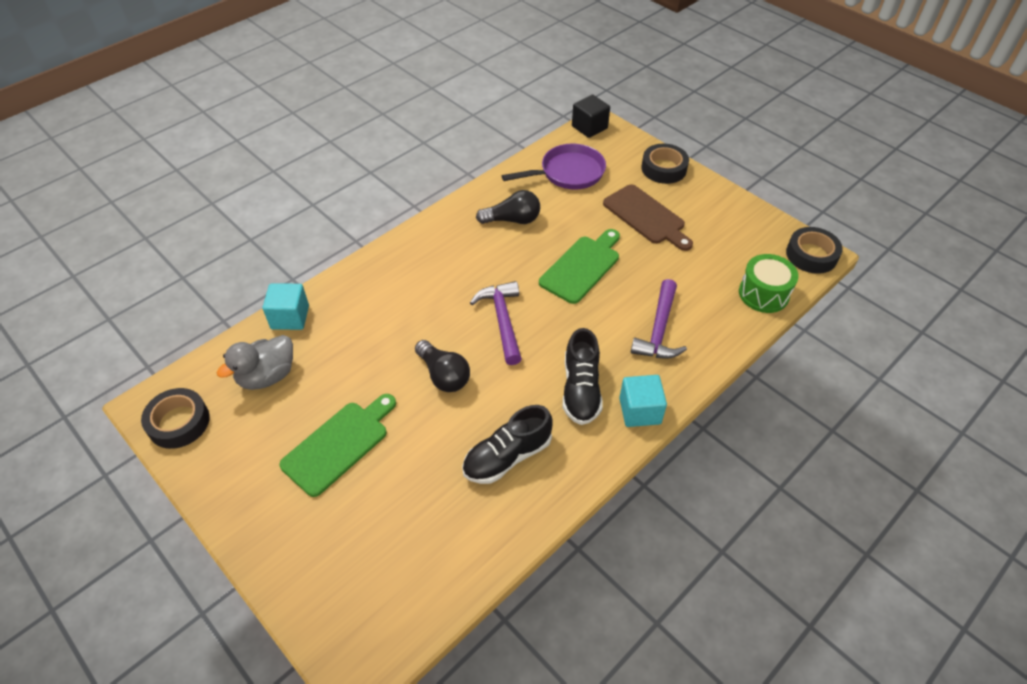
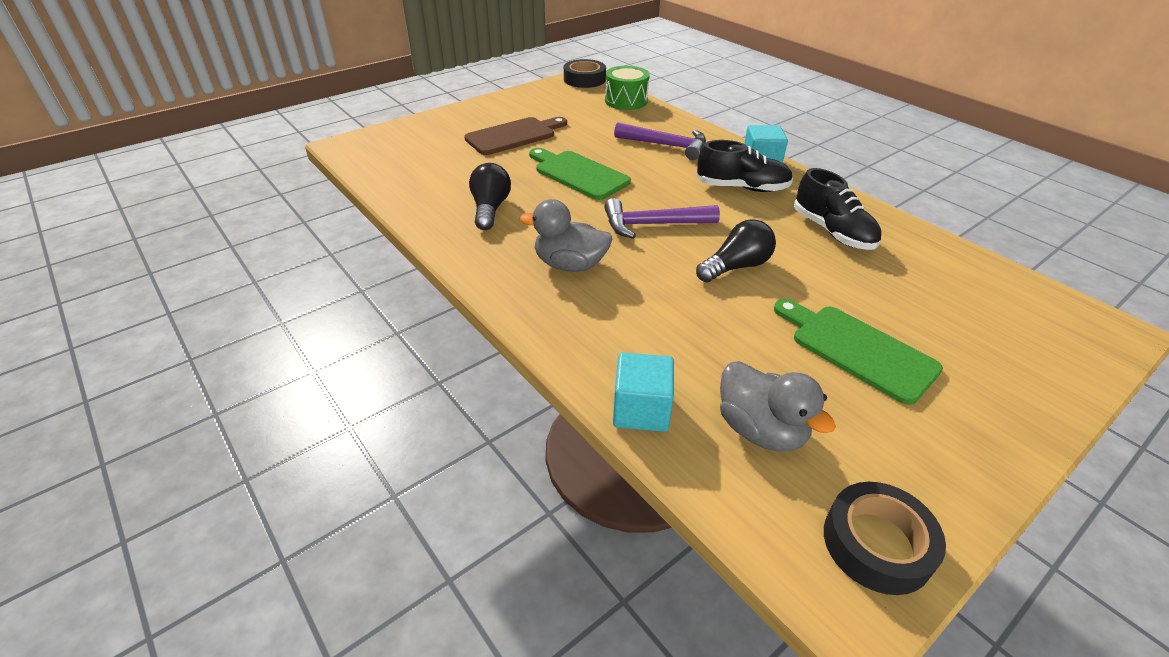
camera: 85 degrees left, 10 degrees down
purple pan [502,144,606,190] -> none
black cube [572,95,610,138] -> none
black tape [641,144,689,184] -> none
none -> grey duck [520,199,612,272]

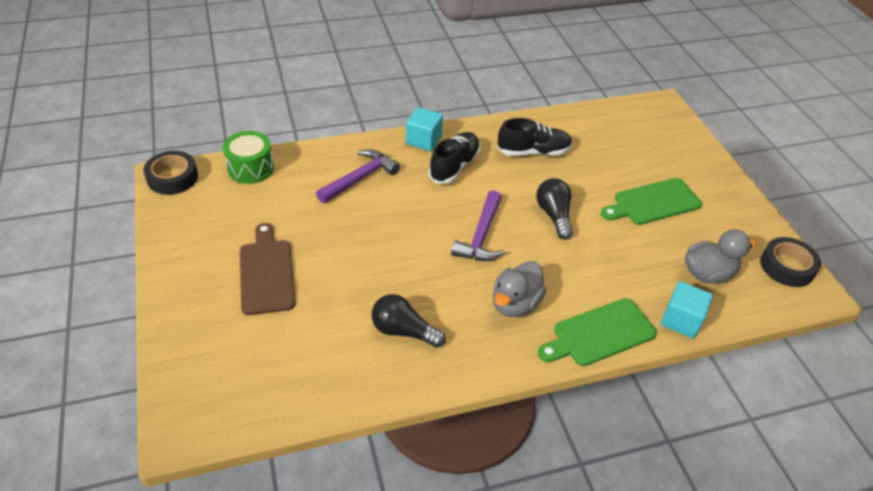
camera: 70 degrees left, 5 degrees up
green cutting board [529,148,631,200] -> green cutting board moved to [538,298,657,366]

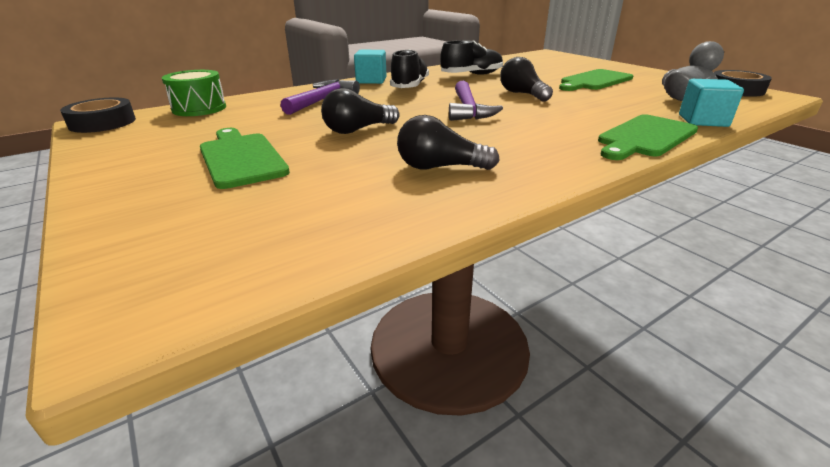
camera: 15 degrees left, 15 degrees down
brown cutting board [240,223,295,315] -> green cutting board [200,128,290,189]
grey duck [493,261,547,317] -> none
none -> black light bulb [321,88,400,134]

